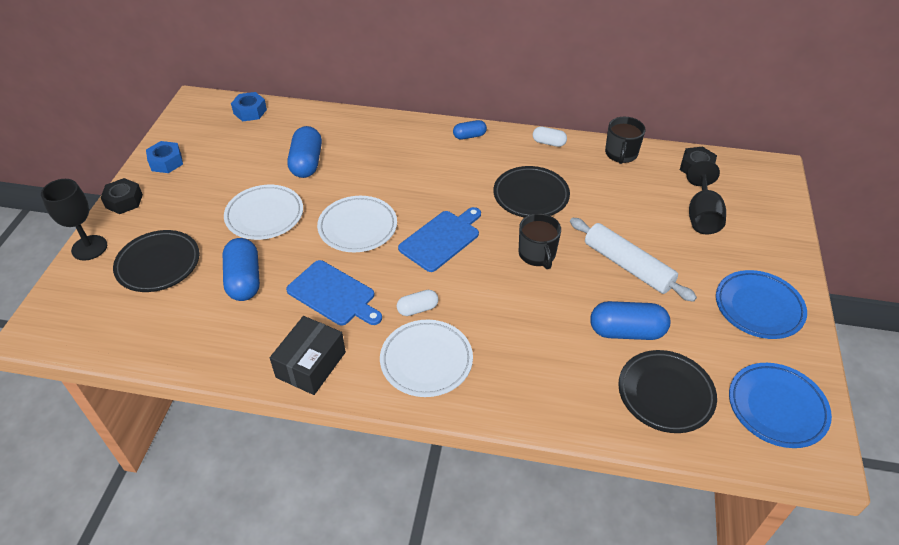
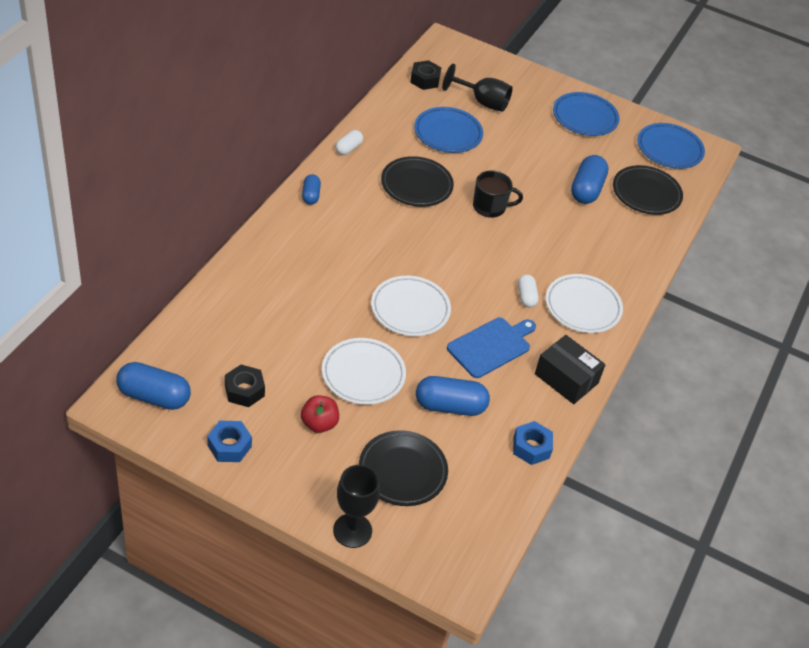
camera: 80 degrees left, 0 degrees up
black nut [100,178,143,214] -> black nut moved to [225,365,265,407]
blue nut [231,92,267,121] -> blue nut moved to [513,421,553,465]
blue capsule [288,126,322,178] -> blue capsule moved to [116,362,191,410]
blue cutting board [398,207,481,272] -> none
white rolling pin [570,218,697,302] -> none
black mug [605,117,646,164] -> none
none -> red apple [301,395,339,433]
none -> blue plate [414,107,483,153]

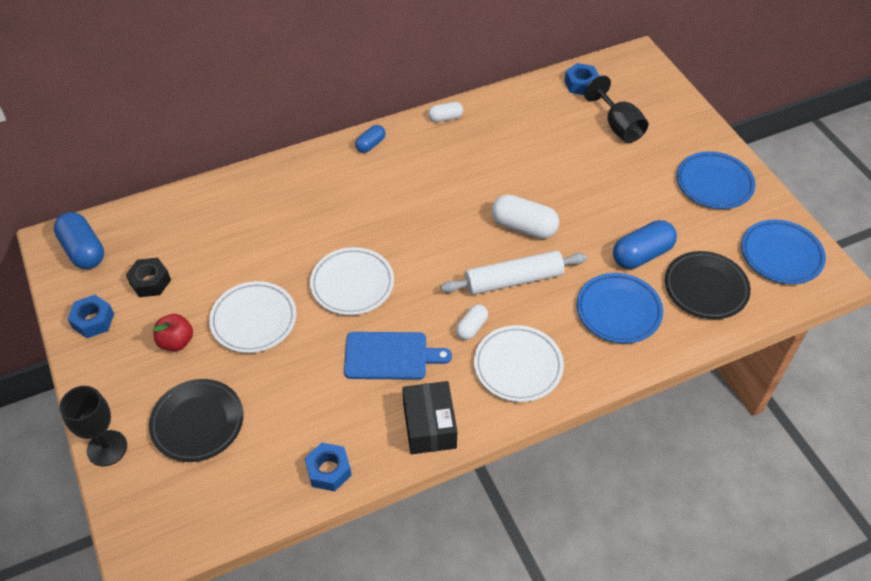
camera: 45 degrees right, 5 degrees up
black plate [381,156,454,207] -> none
black nut [410,60,441,90] -> blue nut [564,63,599,95]
blue plate [414,107,483,153] -> blue plate moved to [577,273,663,343]
blue capsule [416,376,490,416] -> none
black mug [473,170,523,218] -> white capsule [492,195,559,239]
none -> white rolling pin [441,250,587,295]

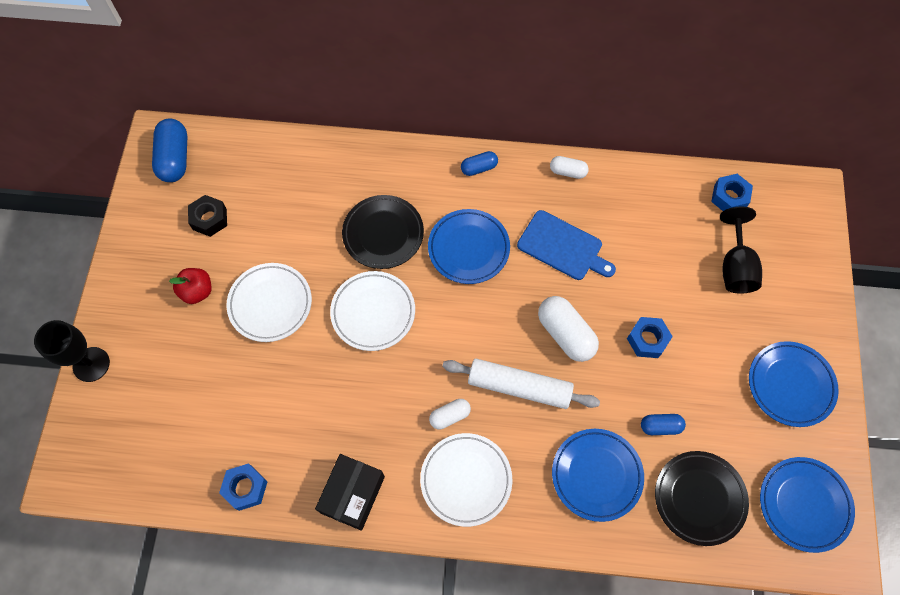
camera: 30 degrees right, 15 degrees up
blue nut [67,295,114,338] -> blue nut moved to [627,317,673,358]
black plate [149,379,243,462] -> black plate moved to [342,195,424,269]
blue cutting board [344,332,452,380] -> blue cutting board moved to [517,210,616,280]
blue capsule [613,220,677,269] -> blue capsule [641,414,686,435], size x0.57
none -> blue plate [428,209,510,284]

